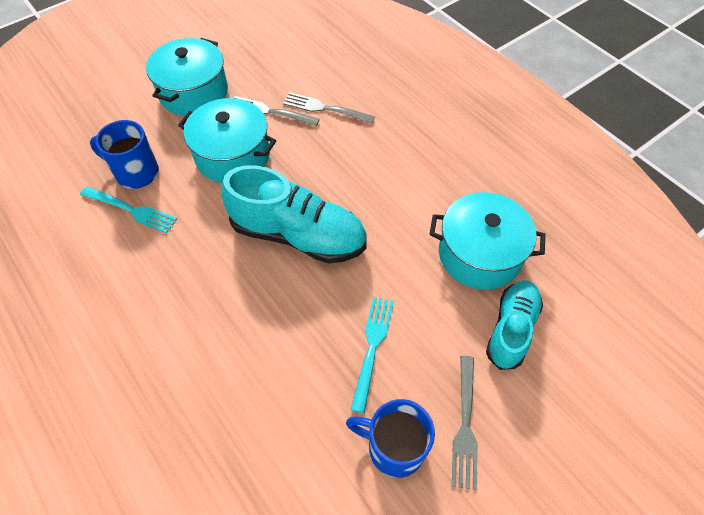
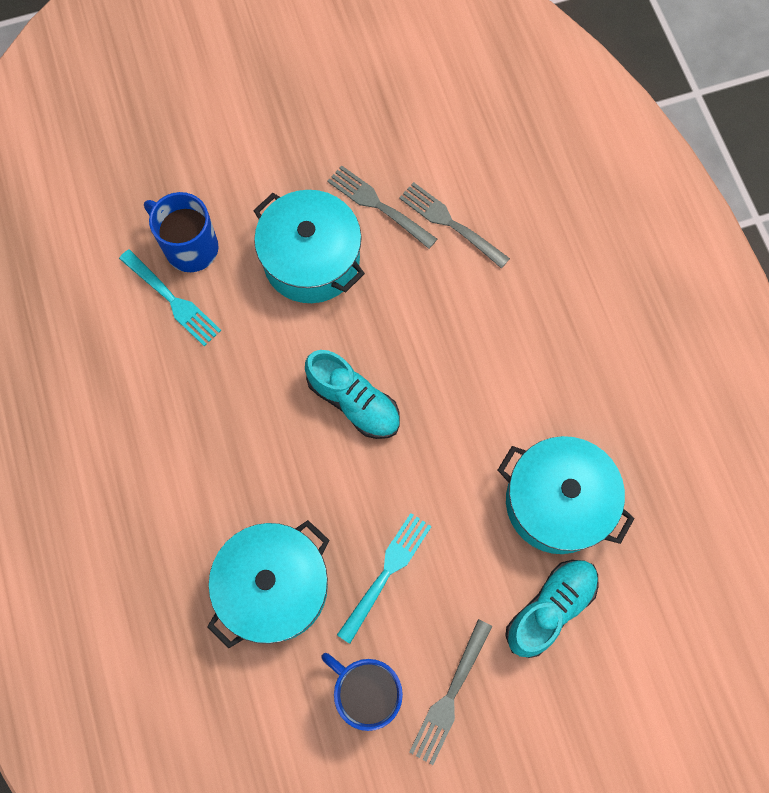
camera: 20 degrees right, 15 degrees up
turquoise pot [146,38,228,116] -> turquoise pot moved to [207,520,329,648]
turquoise shoe [221,165,367,263] -> turquoise shoe [305,350,400,439], size x0.63

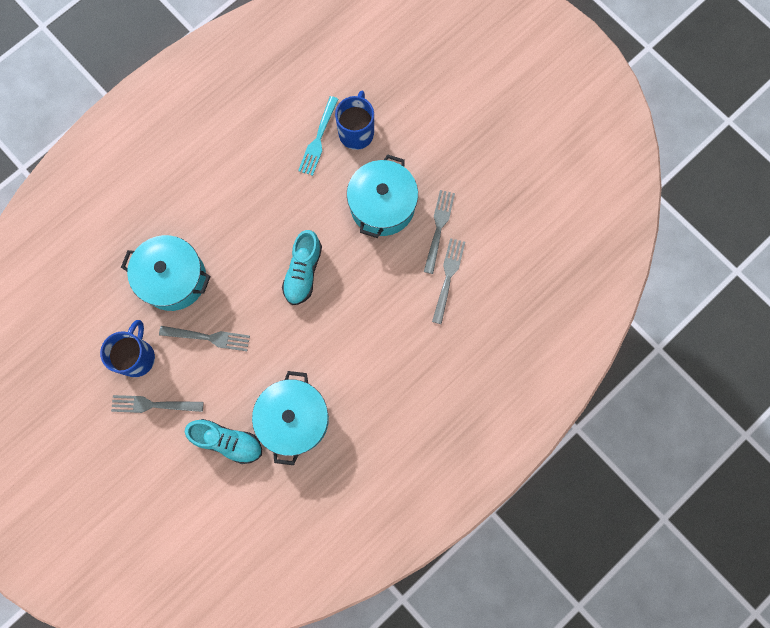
camera: 65 degrees right, 5 degrees up
turquoise fork [337,513,432,644] -> grey fork [159,326,250,351]

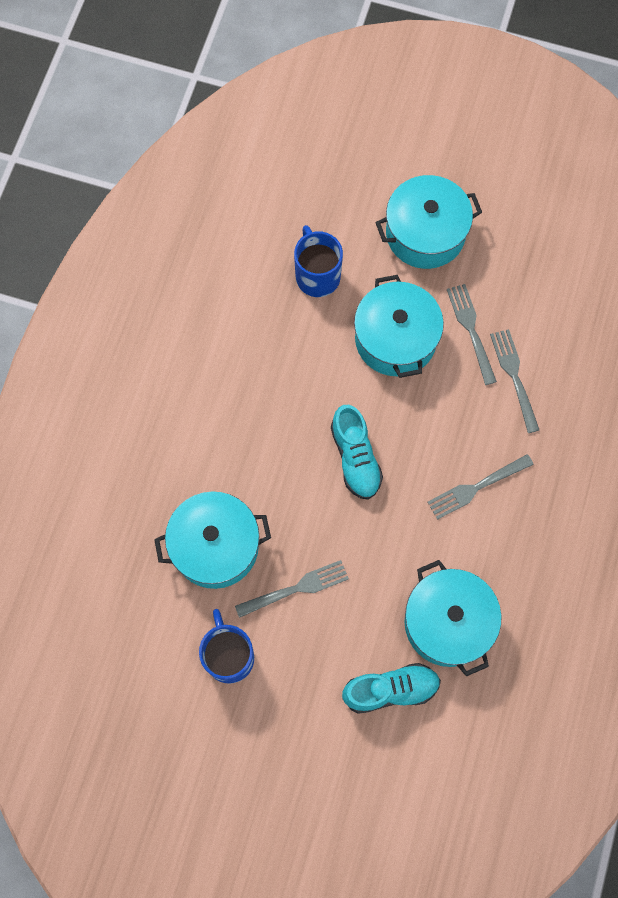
camera: 30 degrees left, 5 degrees down
grey fork [111,395,204,413] -> grey fork moved to [428,454,534,520]
turquoise fork [298,96,338,176] -> none
none -> turquoise pot [375,175,482,269]

